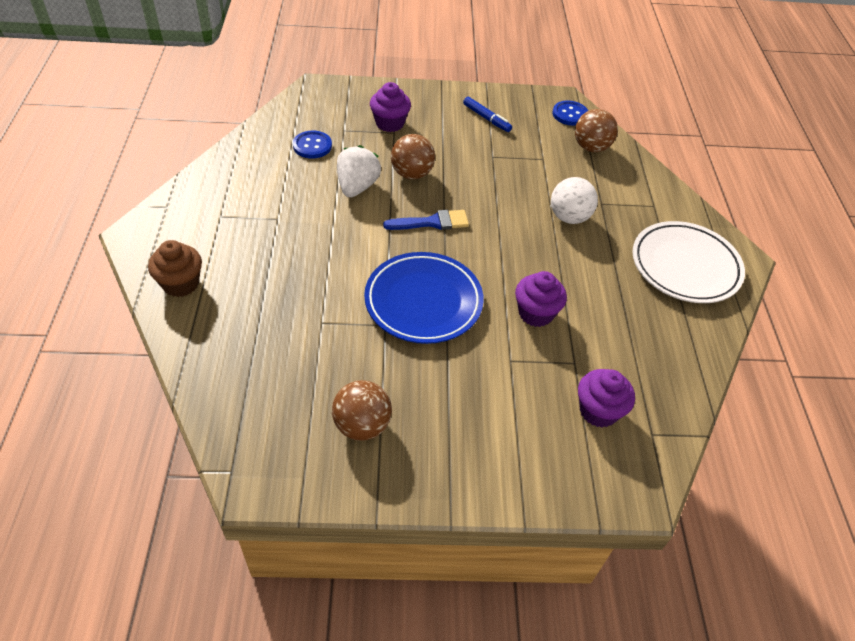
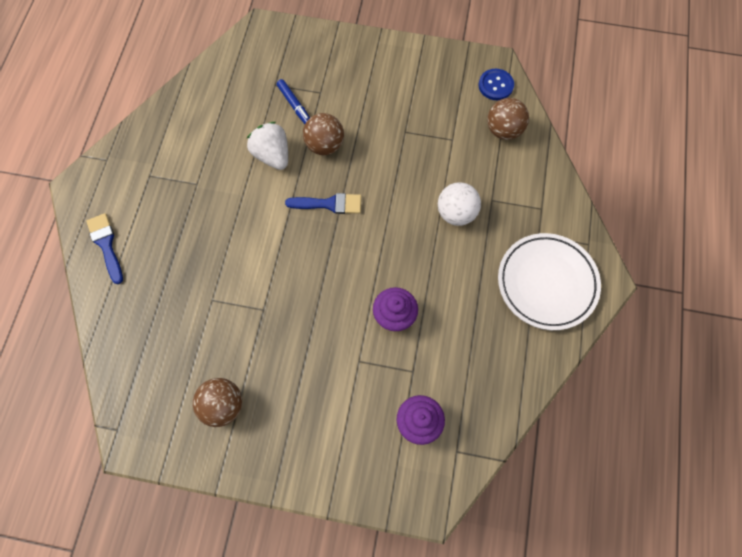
camera: 15 degrees right, 20 degrees up
brown cupcake [148,240,202,297] -> blue brush [86,213,123,284]
blue button [293,131,332,159] -> none
white strawberry [337,145,381,197] -> white strawberry turned 60 degrees counterclockwise [247,122,288,170]
blue plate [364,252,484,344] -> none
purple cupcake [370,82,411,132] -> none
blue marker [463,97,512,132] -> blue marker moved to [277,79,310,124]

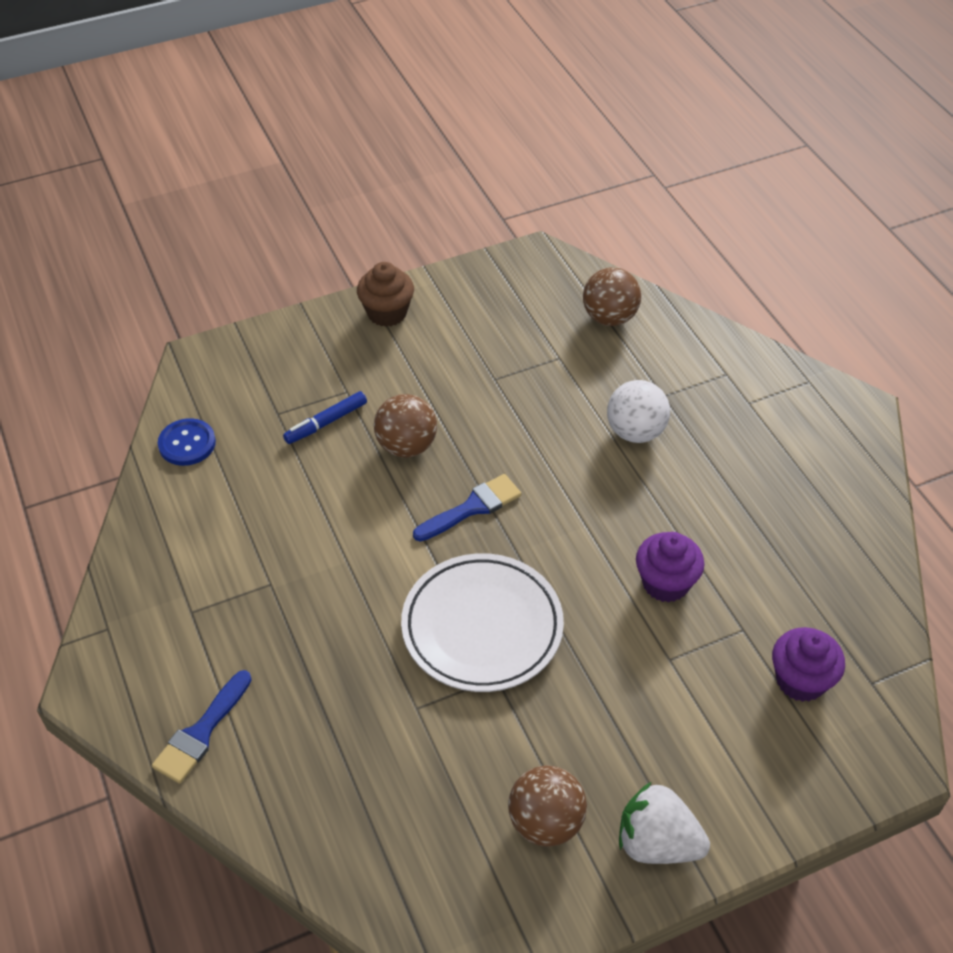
camera: 35 degrees left, 20 degrees down
blue brush [86,213,123,284] -> blue brush turned 90 degrees counterclockwise [152,670,252,784]
white strawberry [247,122,288,170] -> white strawberry moved to [619,782,710,864]
blue marker [277,79,310,124] -> blue marker turned 120 degrees clockwise [283,391,367,444]
blue button [479,69,514,100] -> blue button moved to [158,418,216,466]
white plate [498,233,601,330] -> white plate moved to [401,553,564,692]
none -> brown cupcake [357,262,414,327]

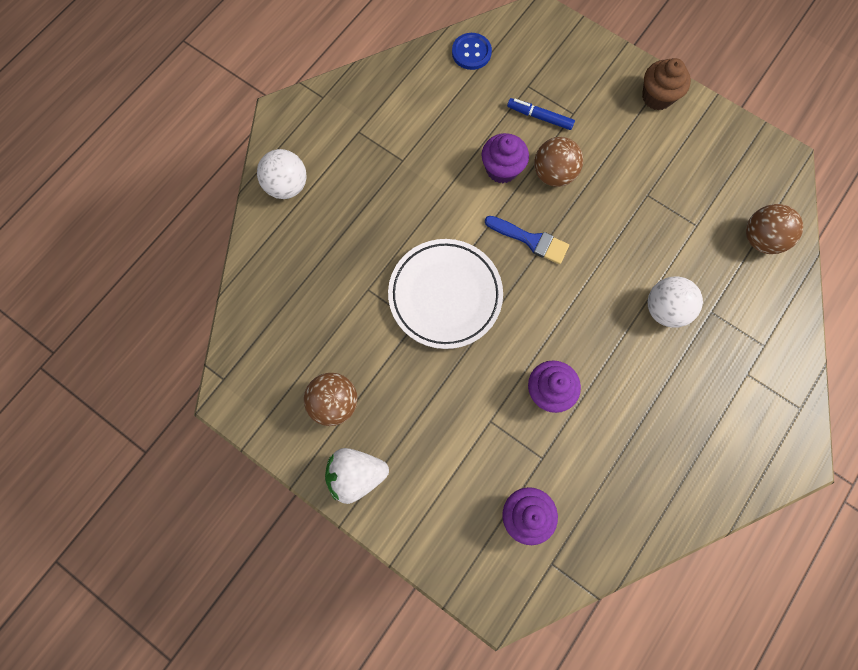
camera: 60 degrees right, 25 degrees up
blue brush [152,670,252,784] -> white ball [257,149,307,199]
white strawberry [619,782,710,864] -> white strawberry turned 90 degrees counterclockwise [325,448,389,504]
none -> purple cupcake [481,133,529,183]

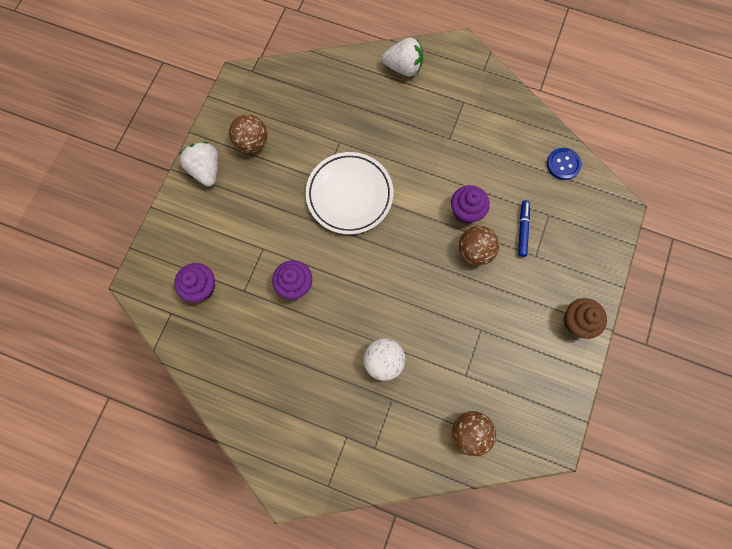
camera: 75 degrees right, 0 degrees up
white ball [257,149,307,199] -> white strawberry [382,38,423,76]
blue brush [485,216,569,264] -> none

